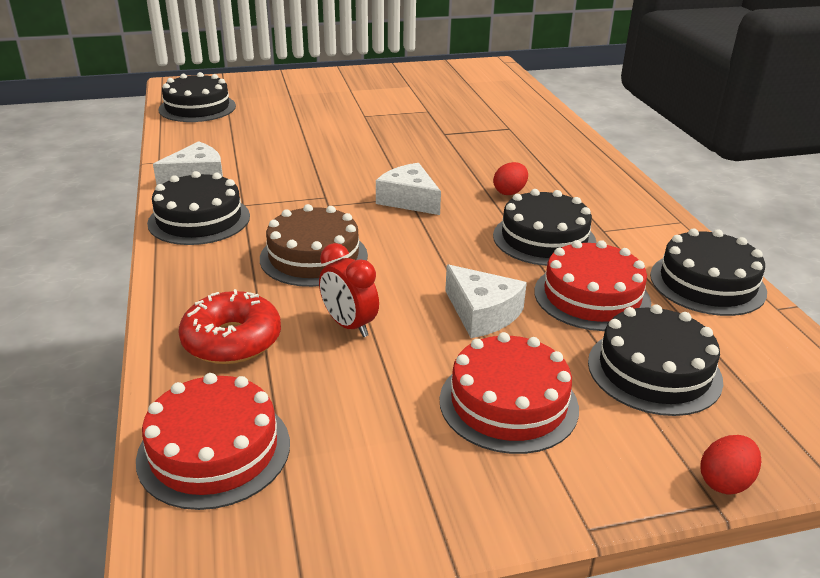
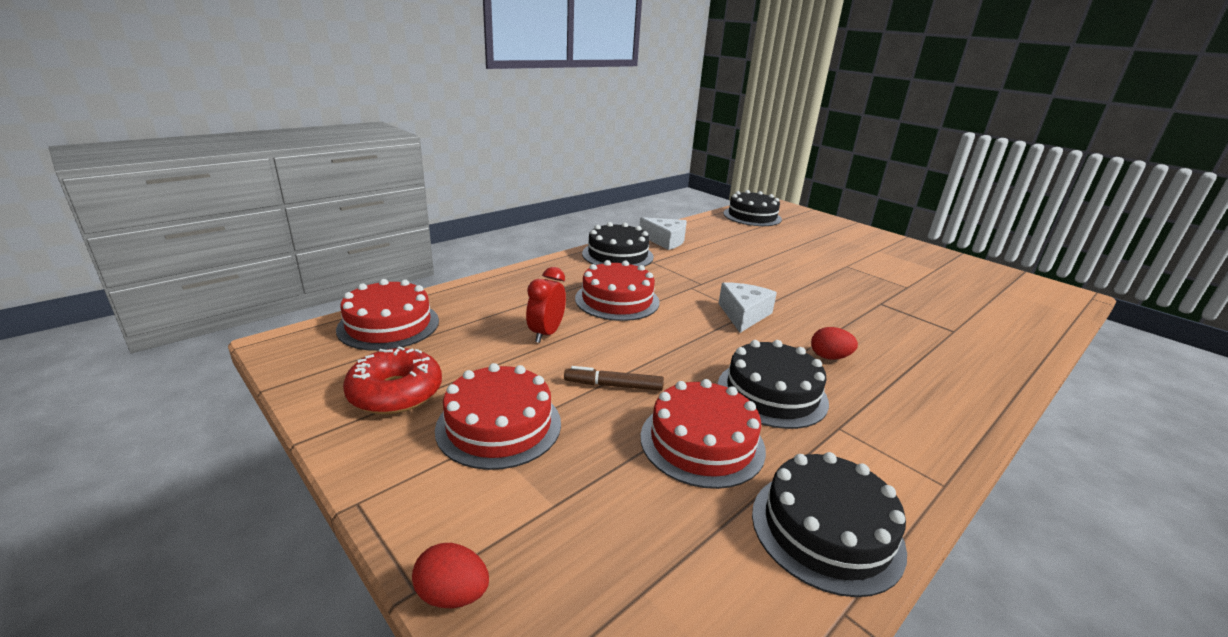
camera: 60 degrees right, 5 degrees down
red donut [178,289,281,364] -> red donut moved to [343,346,442,414]
brown cake [260,204,368,287] -> red cake [575,260,660,321]
white cheese [445,264,527,338] -> brown marker [564,366,664,391]
black cake [588,305,723,416] -> none

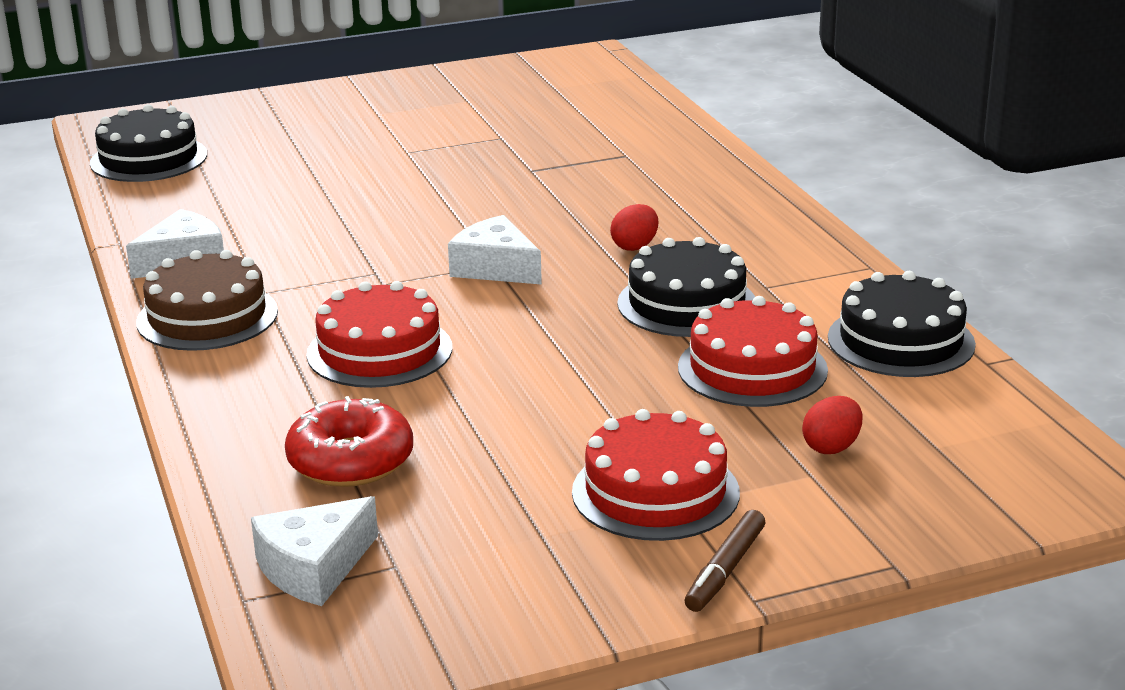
camera: 65 degrees left, 0 degrees up
red cake [336,279,439,351] -> white cheese [251,496,378,606]
red donut [343,346,442,414] -> red donut moved to [285,396,413,487]
red egg [412,543,489,608] -> red egg moved to [802,396,862,454]
red clock [526,267,566,343] -> none
brown marker [564,366,664,391] -> brown marker moved to [685,510,765,612]
black cake [582,222,654,267] -> brown cake [136,250,278,351]

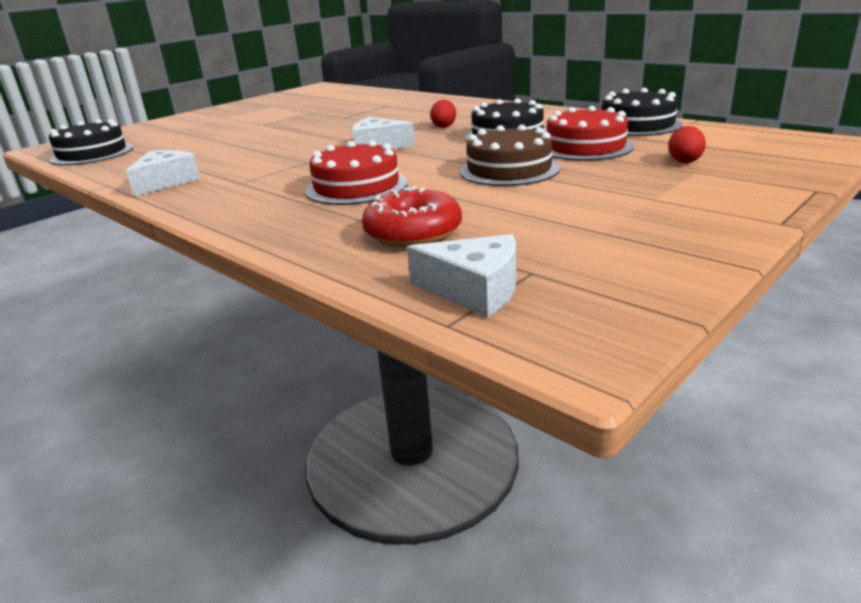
camera: 25 degrees left, 0 degrees up
brown cake [136,250,278,351] -> brown cake moved to [459,125,560,186]
white cheese [251,496,378,606] -> white cheese turned 90 degrees counterclockwise [407,234,516,318]
red cake [572,409,740,541] -> none
brown marker [685,510,765,612] -> none

